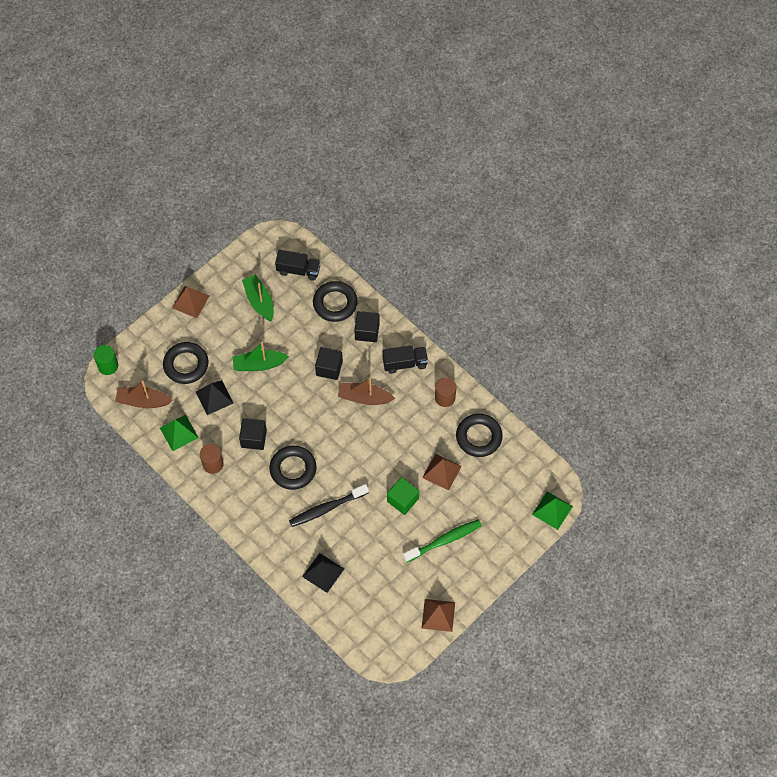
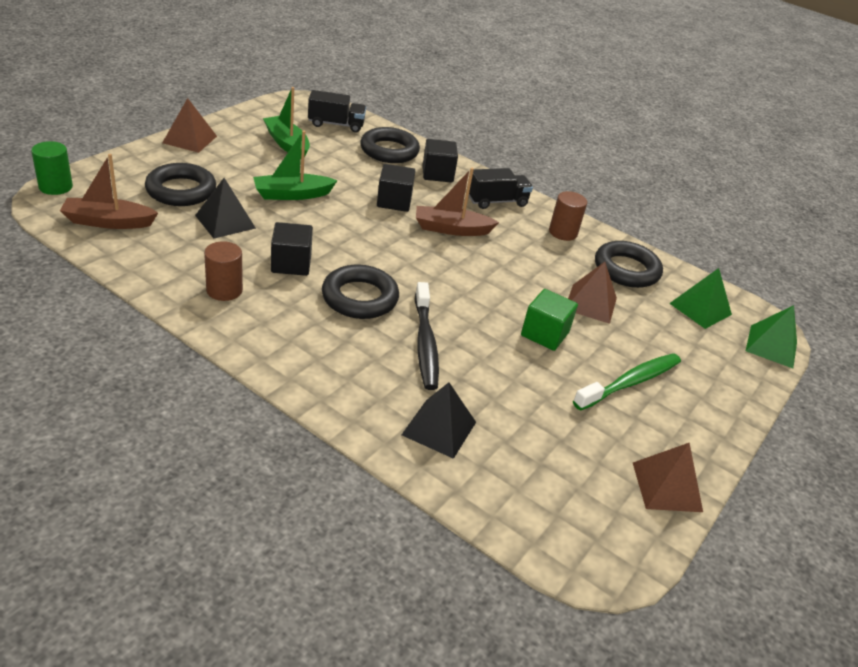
camera: 15 degrees left, 25 degrees down
green pyramid [160,415,199,451] -> green pyramid moved to [669,268,732,329]
black toothbrush [289,484,369,527] -> black toothbrush turned 60 degrees counterclockwise [415,282,439,390]

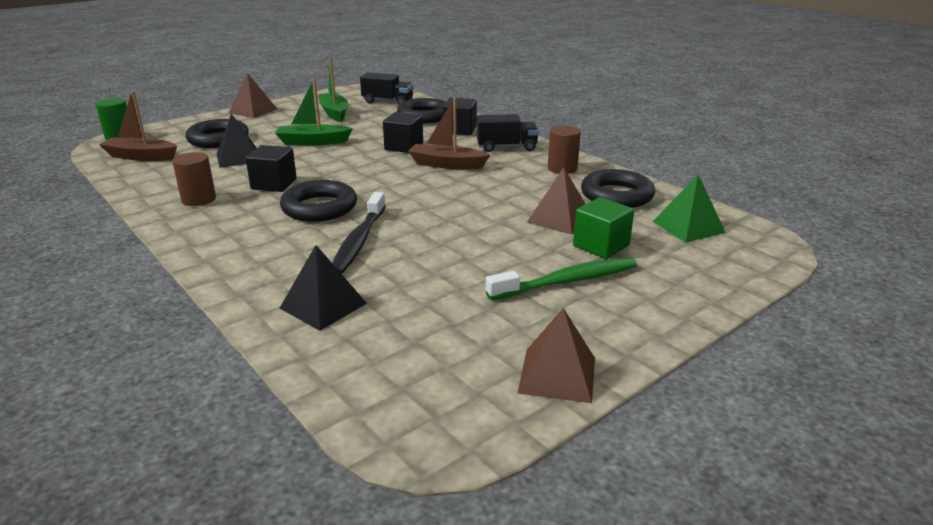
camera: 20 degrees right, 10 degrees down
green cube [521,289,578,351] -> green cube moved to [573,197,634,259]
green pyramid [746,305,797,368] -> none

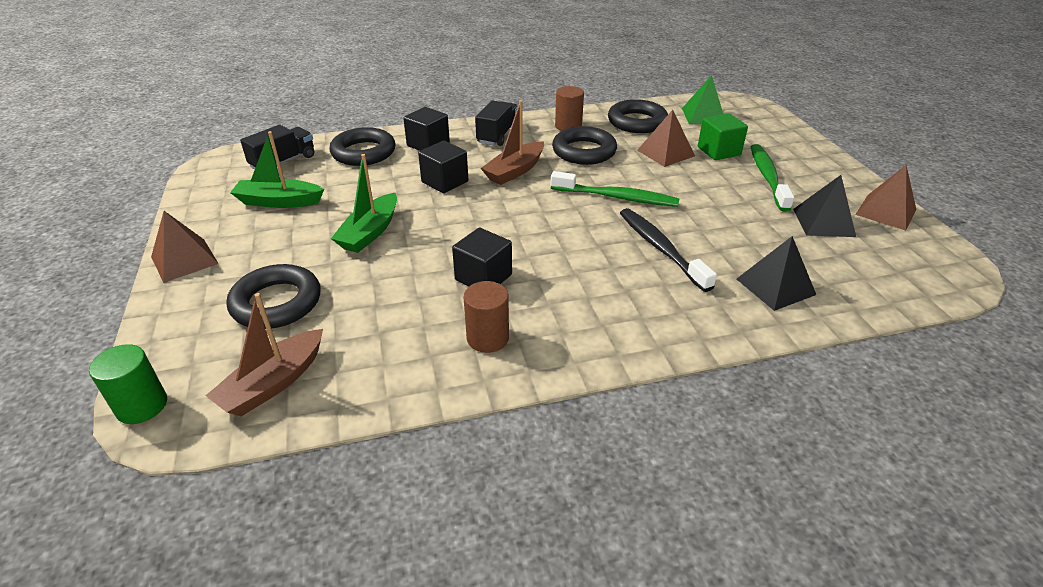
camera: 65 degrees left, 10 degrees up
black pyramid [217,114,257,168] -> black pyramid moved to [793,175,856,237]
black ring [280,180,357,222] -> black ring moved to [552,126,617,165]
black toothbrush [332,192,386,274] -> black toothbrush turned 150 degrees counterclockwise [620,208,717,292]
none -> green toothbrush [551,171,680,207]

